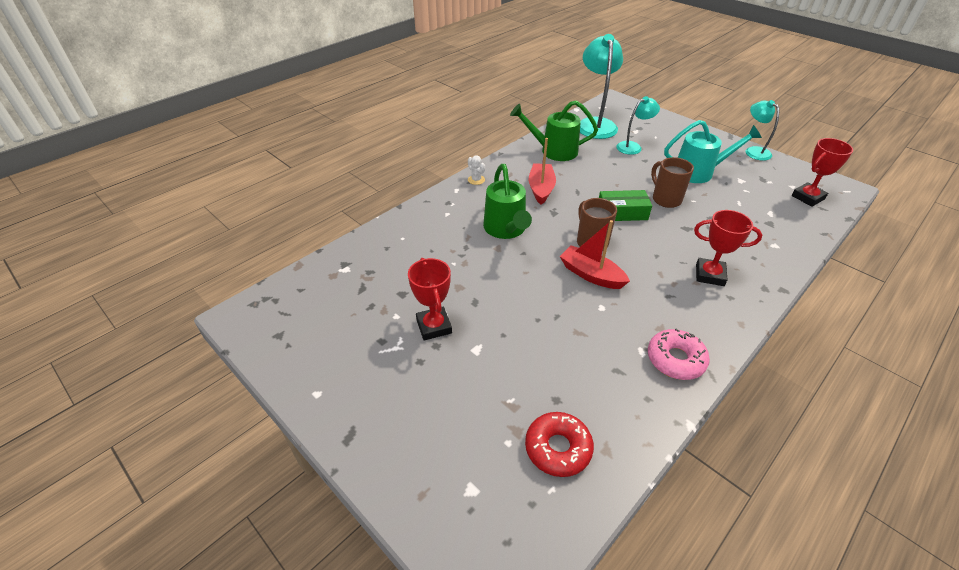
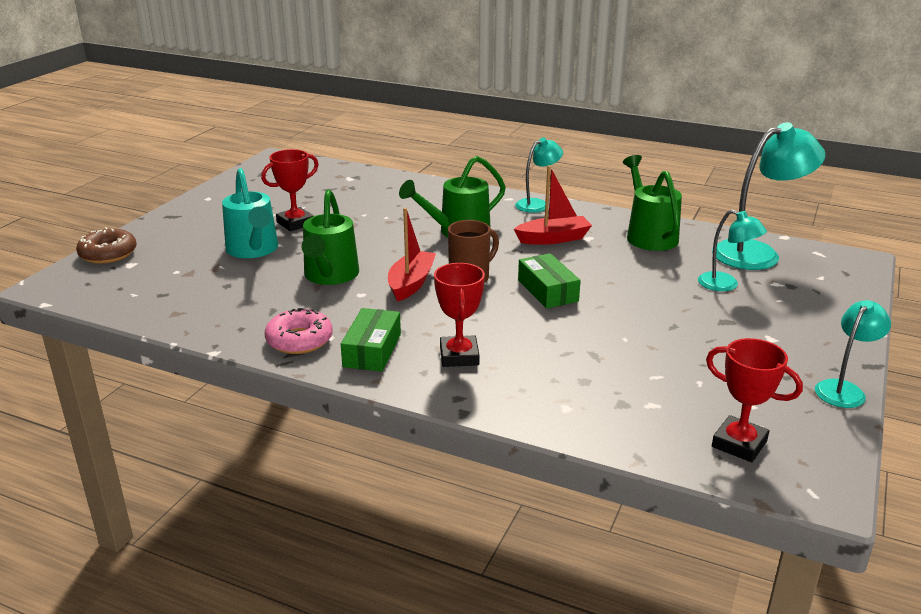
camera: 70 degrees right, 15 degrees down
white cactus [468,155,485,185] -> turquoise lamp [515,138,563,213]
red donut [525,412,594,477] -> none
brown mug [651,157,694,208] -> none
turquoise watering can [664,120,762,183] -> turquoise watering can moved to [222,168,278,258]
none -> brown donut [76,227,137,264]
none -> green watering can [301,189,359,285]
none -> green box [341,308,401,372]

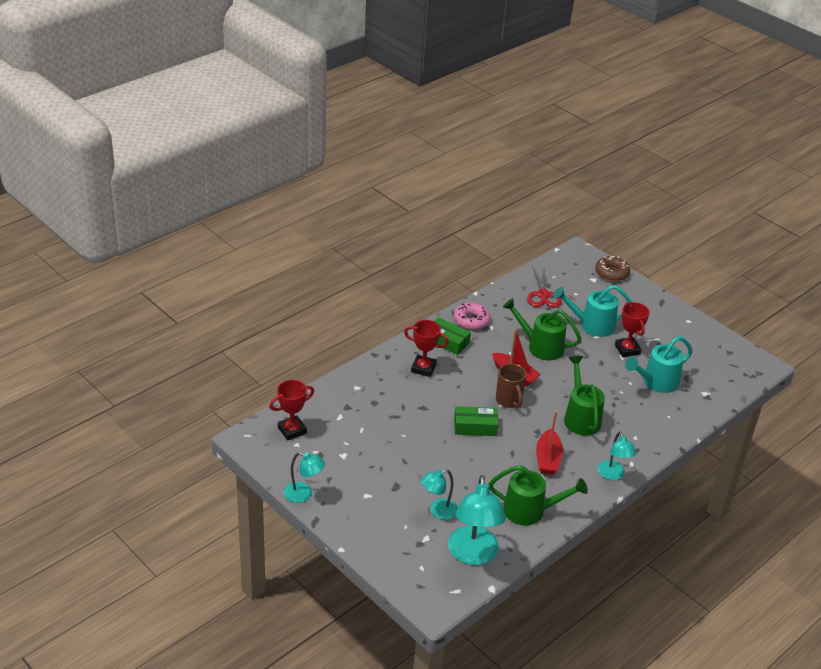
camera: 110 degrees right, 10 degrees up
turquoise lamp [815,300,891,408] -> turquoise lamp turned 45 degrees counterclockwise [284,452,325,503]
none -> red scissors [527,266,562,307]
none -> turquoise watering can [625,336,693,393]

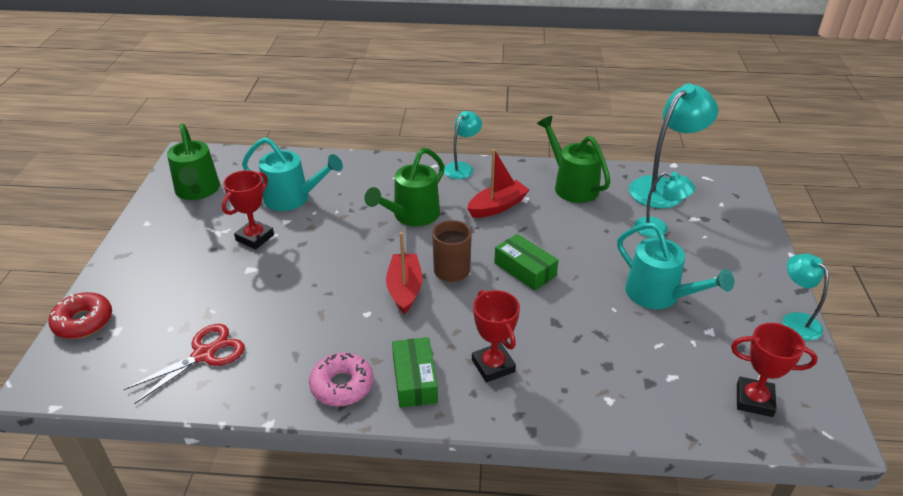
camera: 130 degrees left, 0 degrees up
green watering can [503,298,581,361] -> green watering can moved to [167,123,220,200]
turquoise watering can [553,285,632,337] -> turquoise watering can moved to [617,223,734,309]
brown donut [595,256,630,282] -> red donut [48,292,112,339]

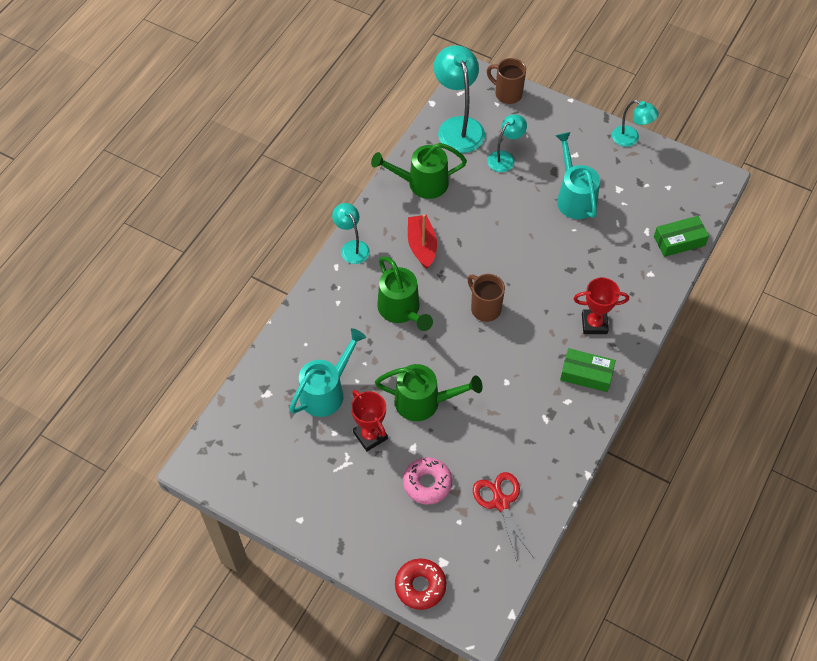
camera: 65 degrees left, 20 degrees up
green watering can [167,123,220,200] -> green watering can moved to [375,364,483,421]
pink donut [309,352,374,406] -> pink donut moved to [403,457,452,504]
red boat [386,232,423,315] -> none
green box [494,234,558,291] -> green box moved to [654,216,709,257]
turquoise watering can [617,223,734,309] -> turquoise watering can turned 90 degrees counterclockwise [555,132,600,219]
red trophy [731,323,818,417] -> none
turquoise lamp [783,254,829,340] -> turquoise lamp turned 150 degrees counterclockwise [612,100,659,147]
none -> brown mug [487,58,526,104]

